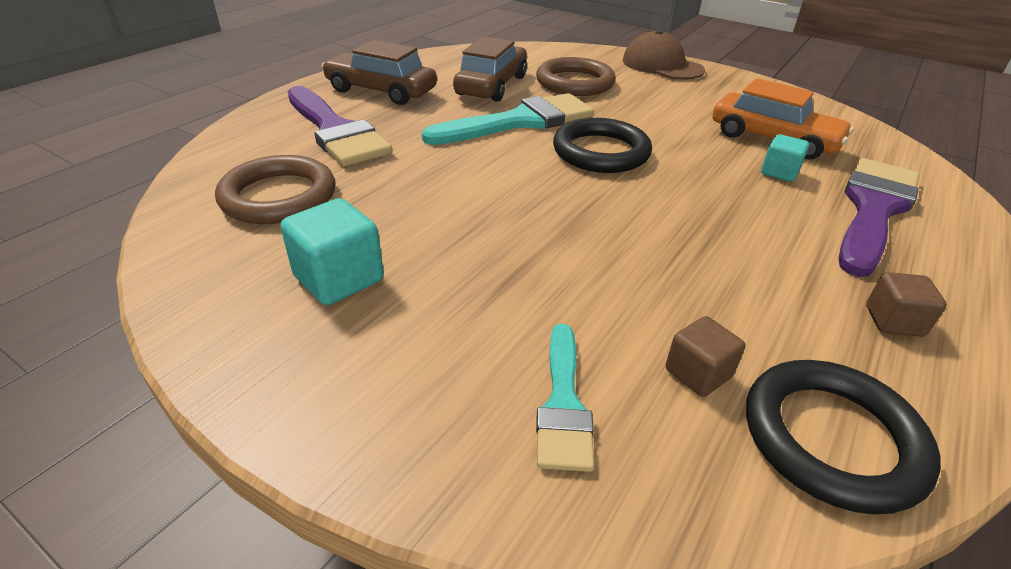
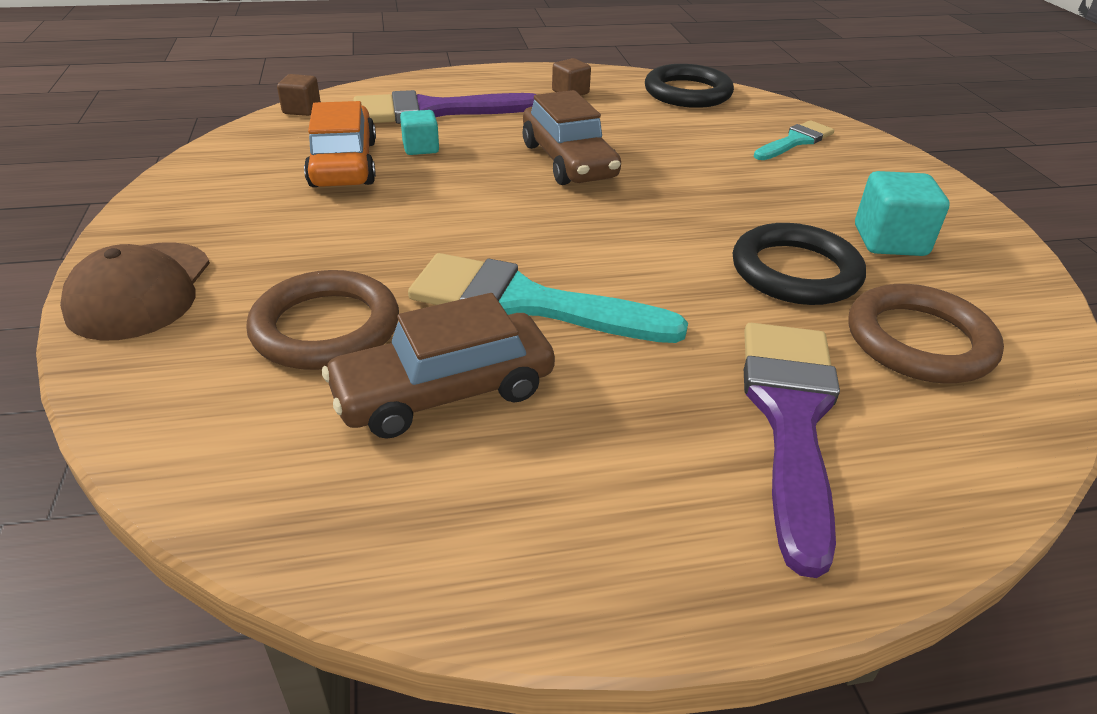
camera: 135 degrees left, 0 degrees up
brown car [322,40,437,105] -> brown car moved to [522,90,621,185]
black ring [553,118,652,173] -> black ring moved to [733,223,866,305]
brown cube [666,316,745,397] -> brown cube moved to [277,74,321,116]

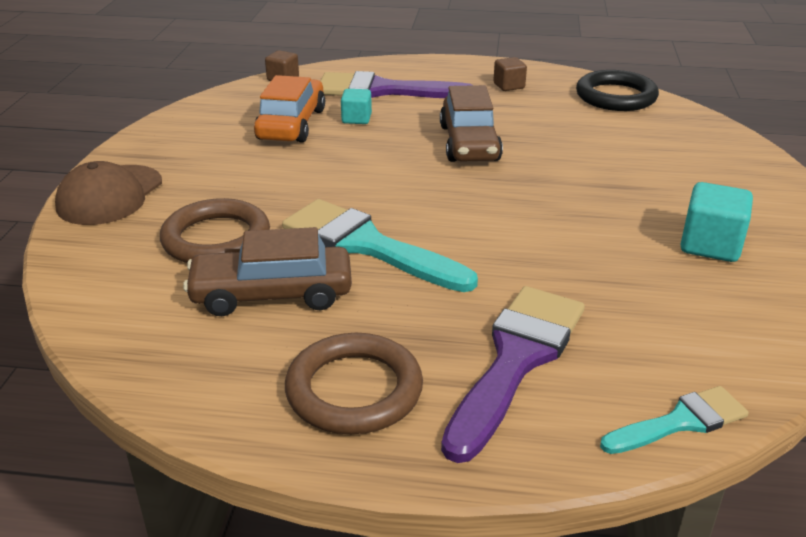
camera: 20 degrees right, 5 degrees down
black ring [733,223,866,305] -> none
turquoise brush [754,120,834,160] -> turquoise brush moved to [600,386,749,454]
brown ring [848,284,1004,383] -> brown ring moved to [285,333,423,434]

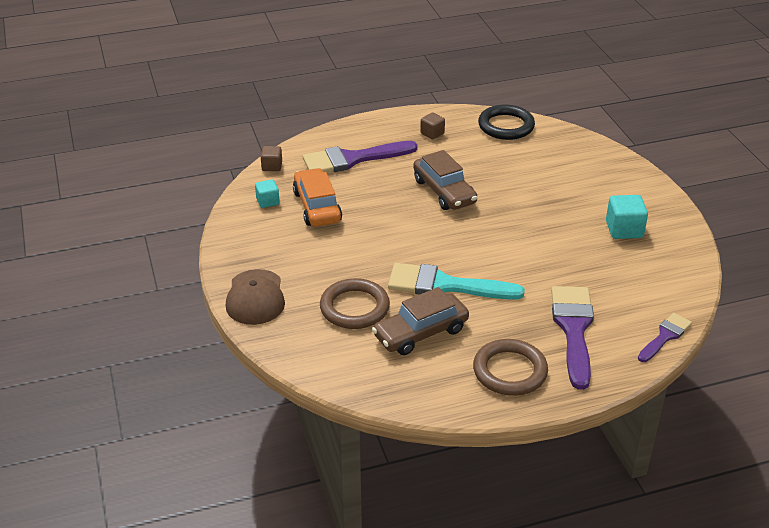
camera: 25 degrees left, 5 degrees up
turquoise cube [341,89,372,124] -> turquoise cube moved to [255,179,280,208]
turquoise brush [600,386,749,454] -> purple brush [638,313,692,362]

